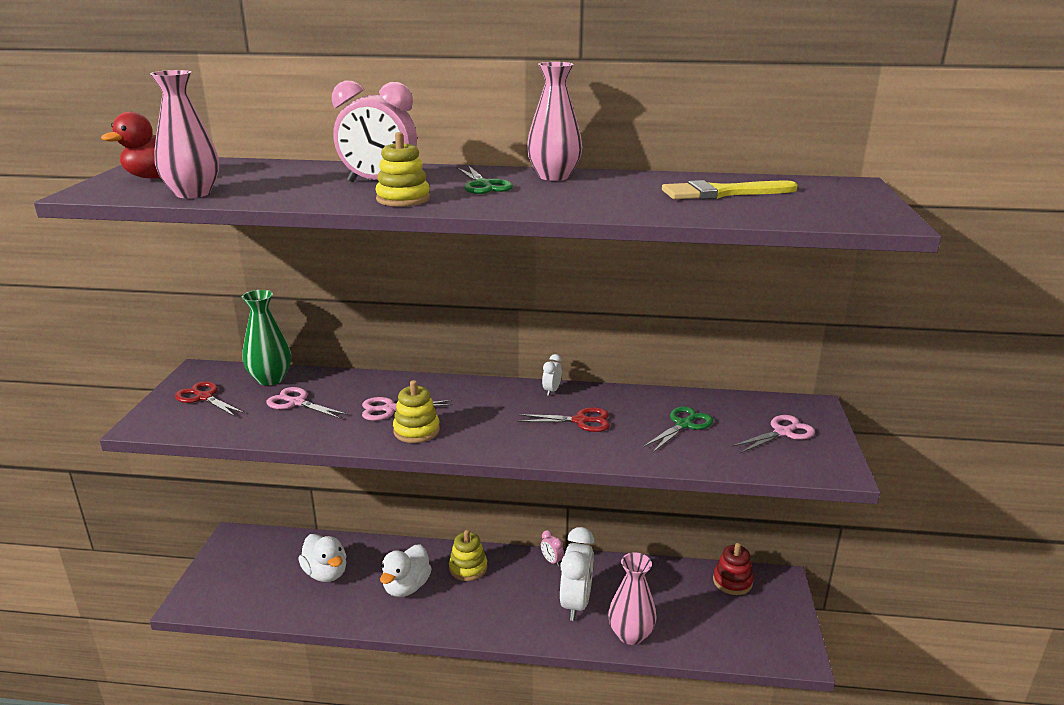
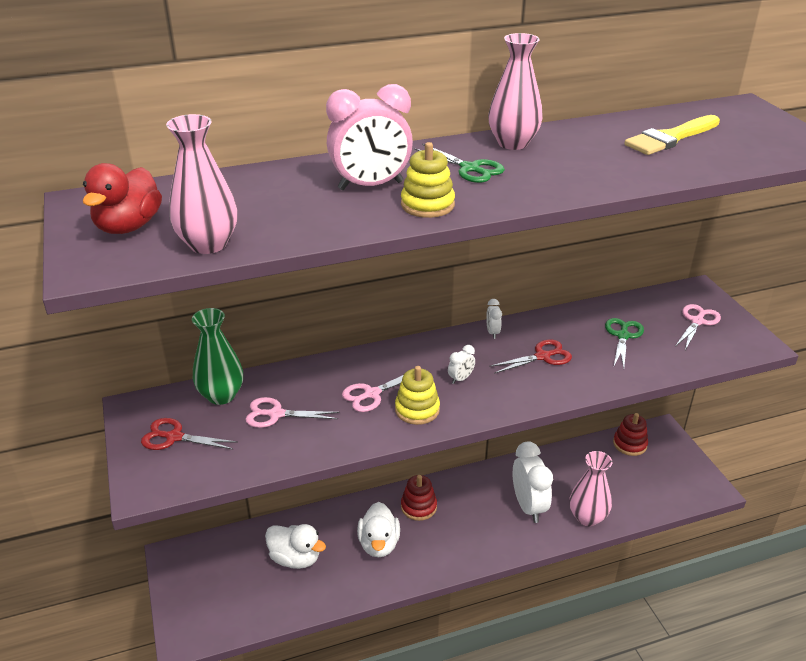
camera: 25 degrees left, 10 degrees up
yellow stacking toy [449,530,487,581] -> red stacking toy [401,475,437,521]
pink clock [541,530,564,567] -> none
none -> white clock [448,345,475,384]

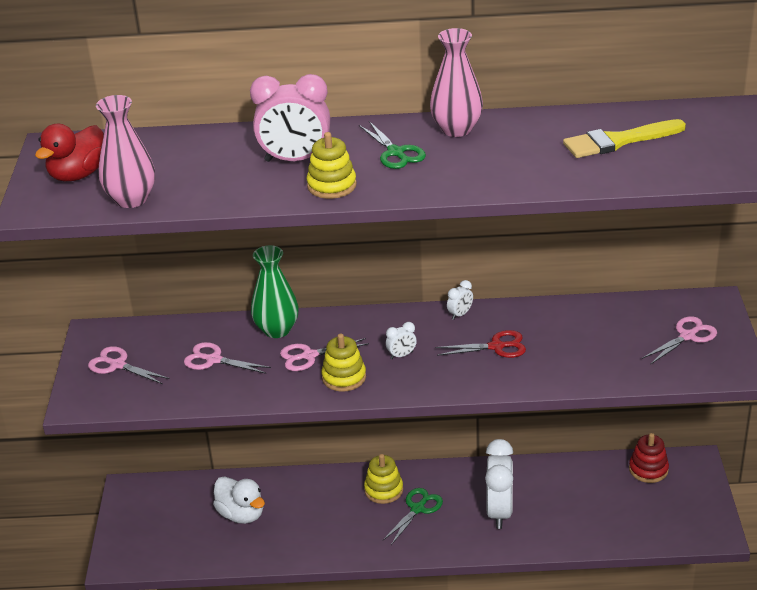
camera: 20 degrees right, 0 degrees up
red scissors [141,418,237,450] -> pink scissors [88,346,170,384]
green vase [192,308,243,405] -> green vase moved to [251,245,299,338]
white duck [357,502,400,557] -> none
red stacking toy [401,475,437,521] -> yellow stacking toy [364,454,403,504]
white clock [486,299,502,339] -> white clock turned 150 degrees counterclockwise [447,280,473,320]
pink vase [570,451,612,526] -> none
green scissors [605,318,644,368] -> green scissors moved to [383,488,443,545]

